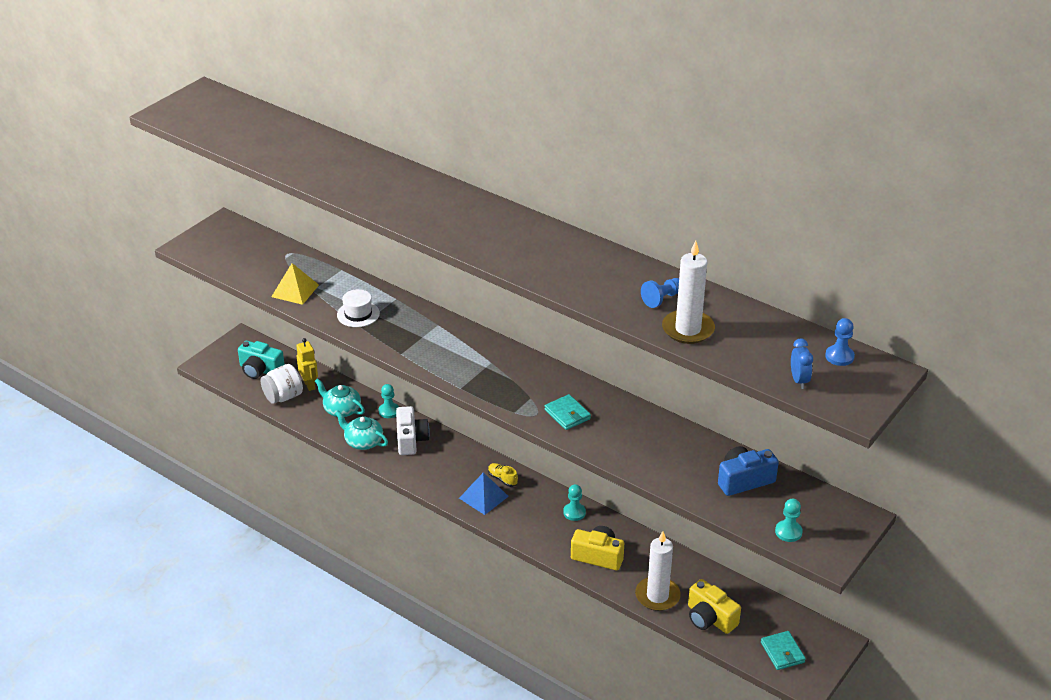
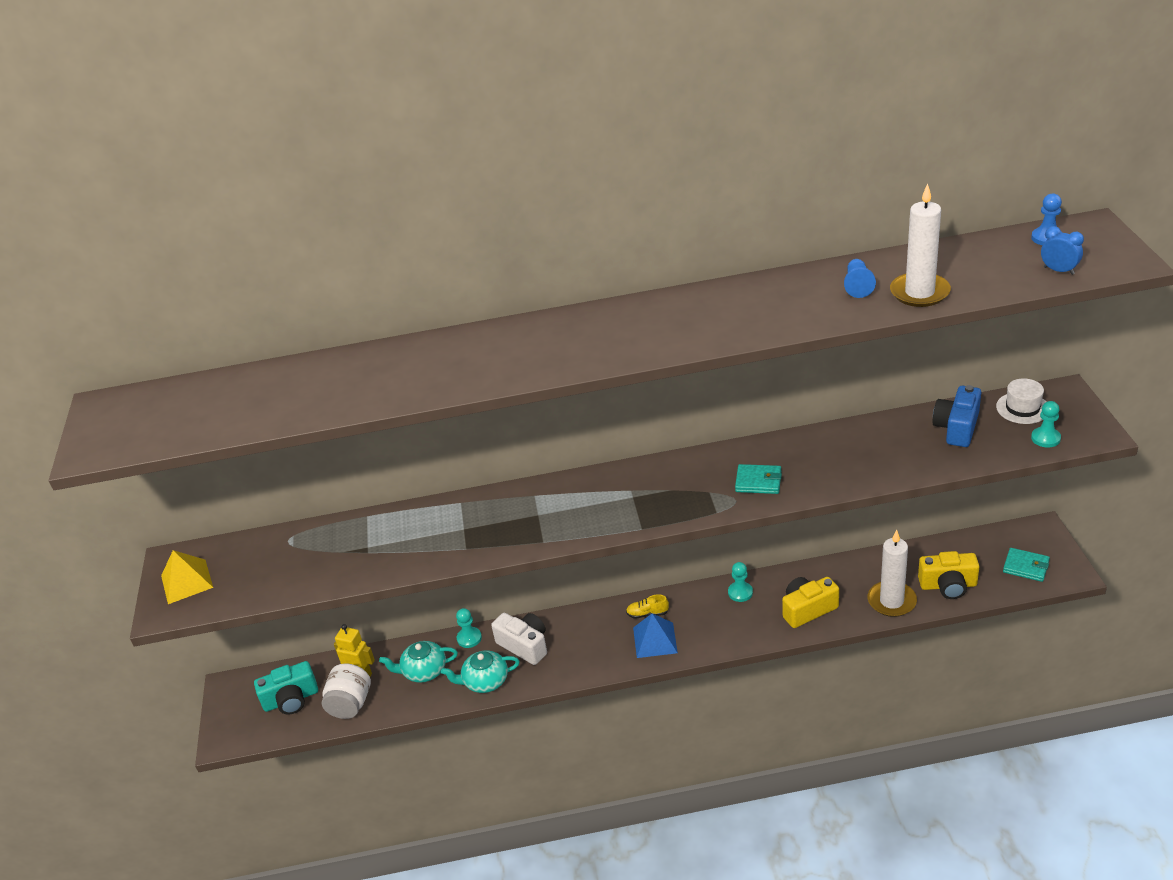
camera: 40 degrees left, 0 degrees up
yellow pyramid [271,263,319,305] -> yellow pyramid moved to [161,550,213,604]
white hat [337,289,380,327] -> white hat moved to [996,378,1046,424]

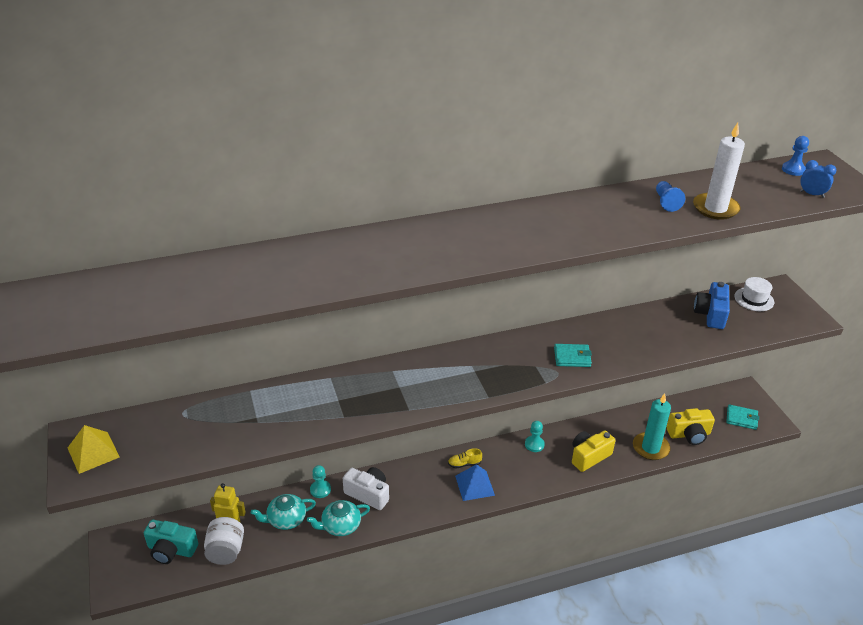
camera: 15 degrees left, 0 degrees up
turquoise camera [254,661,318,715] -> turquoise camera turned 45 degrees clockwise [144,520,198,564]
white candle [868,530,917,617] -> turquoise candle [633,393,671,460]
turquoise pawn [1031,401,1061,448] -> none

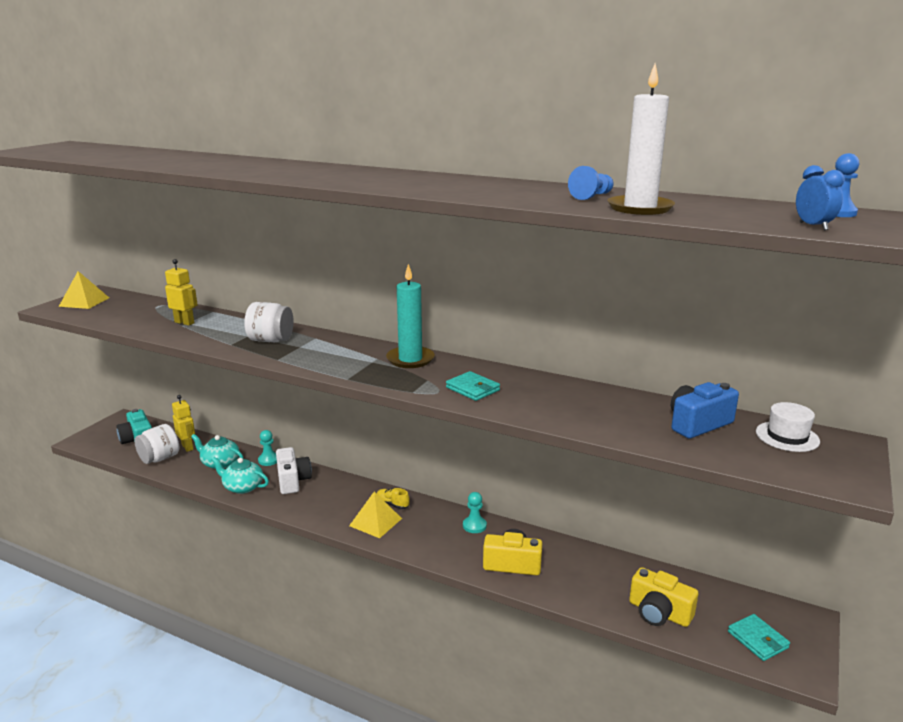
camera: 45 degrees right, 15 degrees down
blue pyramid [455,464,495,501] -> yellow pyramid [349,491,402,538]
turquoise candle [633,393,671,460] -> turquoise candle moved to [386,264,435,368]
none -> yellow robot [165,259,198,326]
none -> white jar [244,302,294,342]

